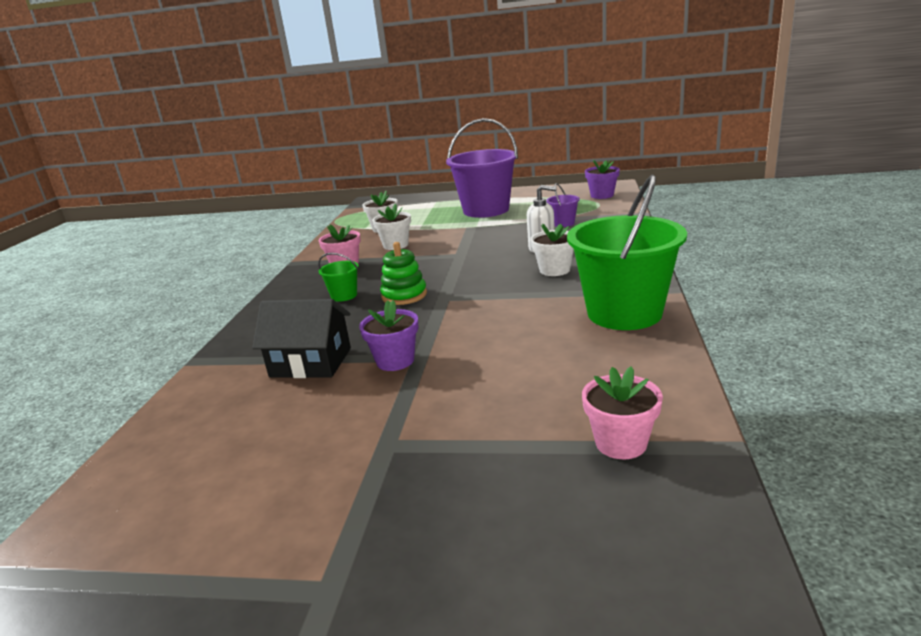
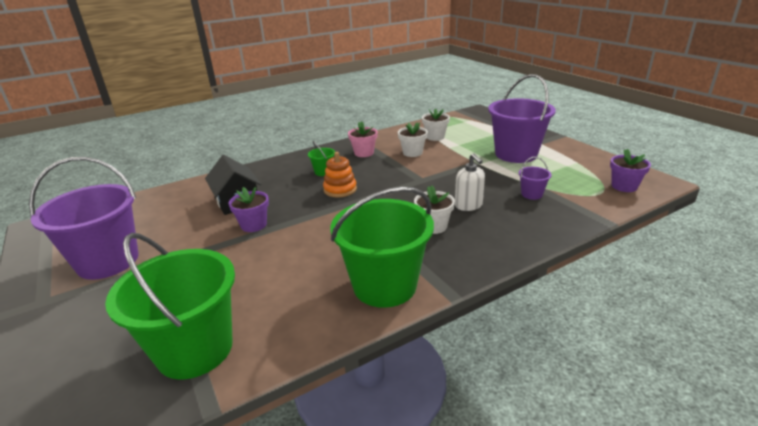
camera: 50 degrees right, 5 degrees up
green stacking toy [380,242,427,305] -> orange stacking toy [323,152,357,198]
pink flower pot [582,366,663,459] -> green bucket [105,233,235,379]
none -> purple bucket [29,157,139,280]

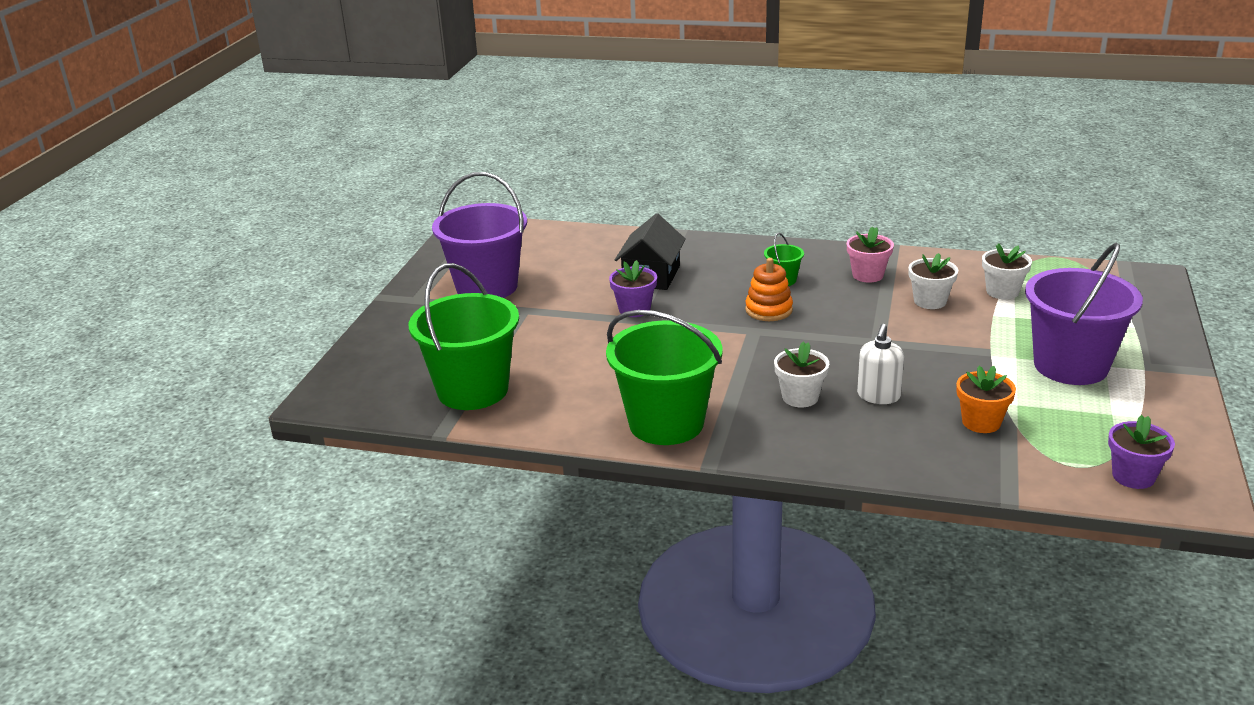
camera: 45 degrees right, 0 degrees up
purple bucket [519,157,552,200] -> orange flower pot [956,366,1016,433]

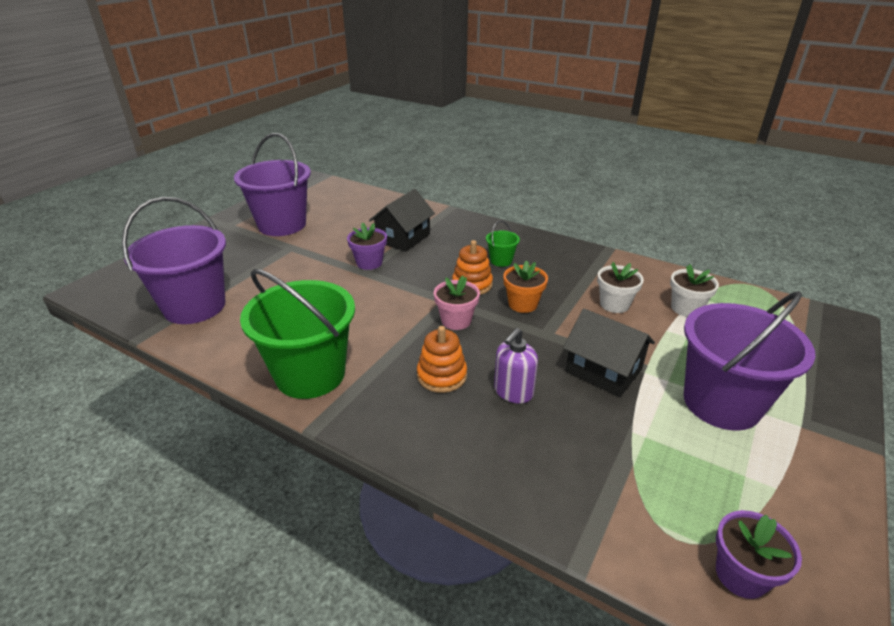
camera: 15 degrees right, 5 degrees up
green bucket [409,263,519,410] -> purple bucket [122,197,226,324]
white flower pot [774,342,829,407] -> orange stacking toy [417,326,467,393]
pink flower pot [847,226,894,283] -> pink flower pot moved to [434,276,480,330]
white soap dispenser [857,324,904,404] -> purple soap dispenser [494,328,538,404]
orange flower pot [956,366,1016,433] -> orange flower pot moved to [503,260,548,313]
none -> black house [563,308,655,397]

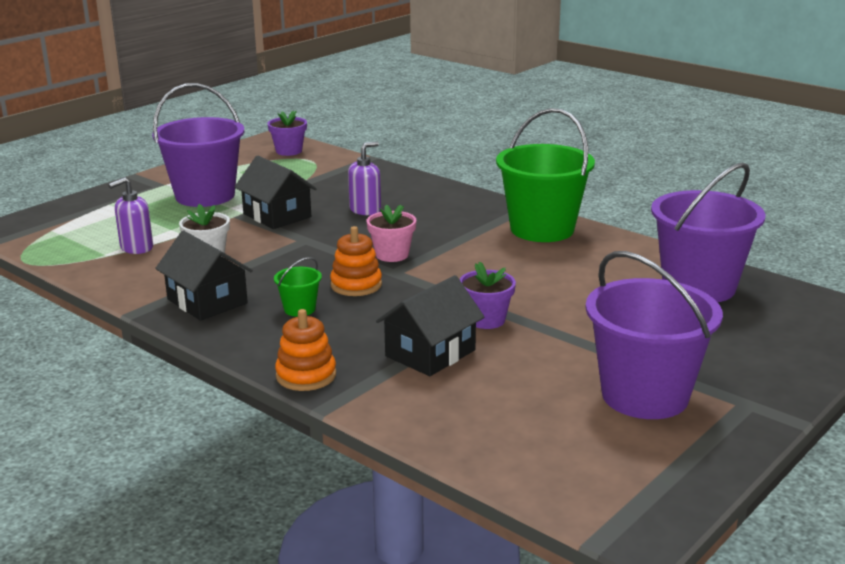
camera: 170 degrees left, 10 degrees down
orange stacking toy [417,326,467,393] -> orange stacking toy moved to [275,309,336,391]
orange flower pot [503,260,548,313] -> none
white flower pot [670,264,719,317] -> purple soap dispenser [108,177,153,254]
none -> black house [155,230,253,321]

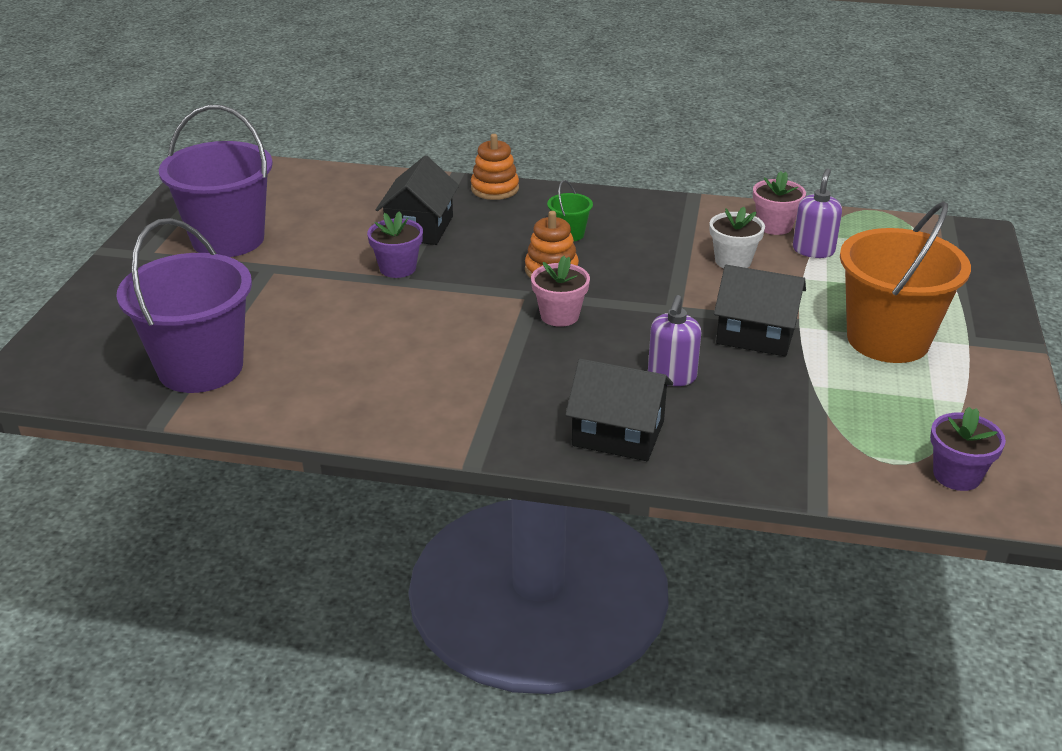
camera: 150 degrees right, 10 degrees up
purple bucket [152,83,244,207] -> orange bucket [840,201,971,363]
black house [155,230,253,321] -> black house moved to [565,358,673,461]
green bucket [496,108,595,242] -> none
none -> pink flower pot [753,171,806,235]

